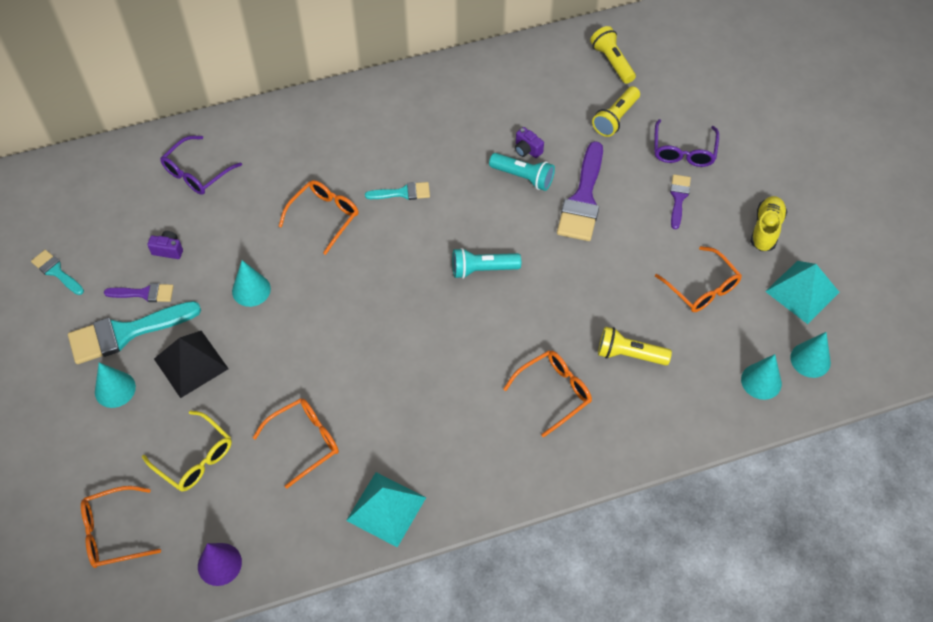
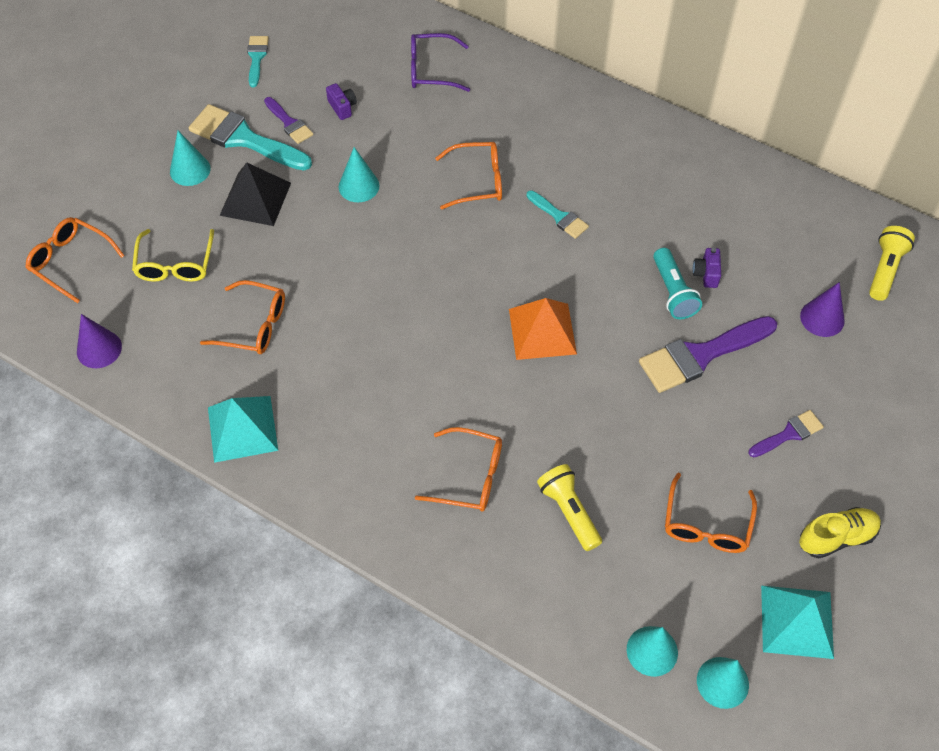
camera: 50 degrees right, 0 degrees up
turquoise flashlight [452,248,521,279] -> orange pyramid [509,298,577,360]
yellow flashlight [592,86,640,137] -> purple cone [800,282,845,337]
purple glasses [654,119,719,167] -> none

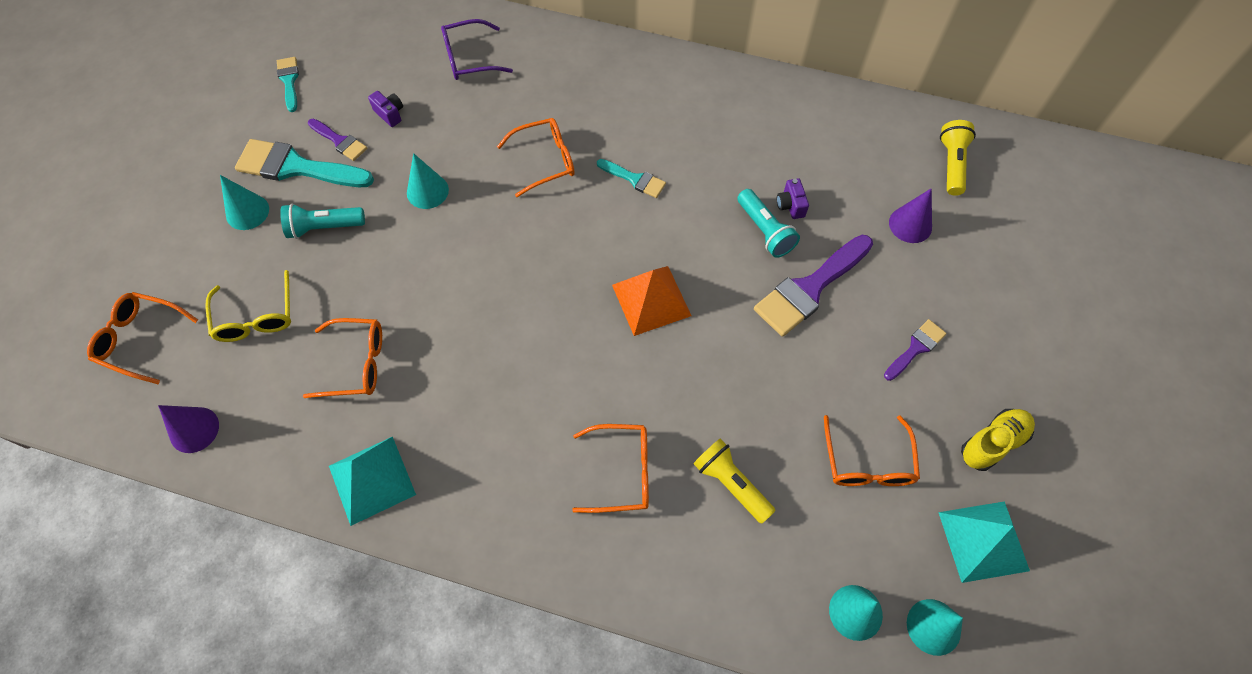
camera: 15 degrees left, 5 degrees up
black pyramid [219,163,291,226] -> turquoise flashlight [280,204,365,239]

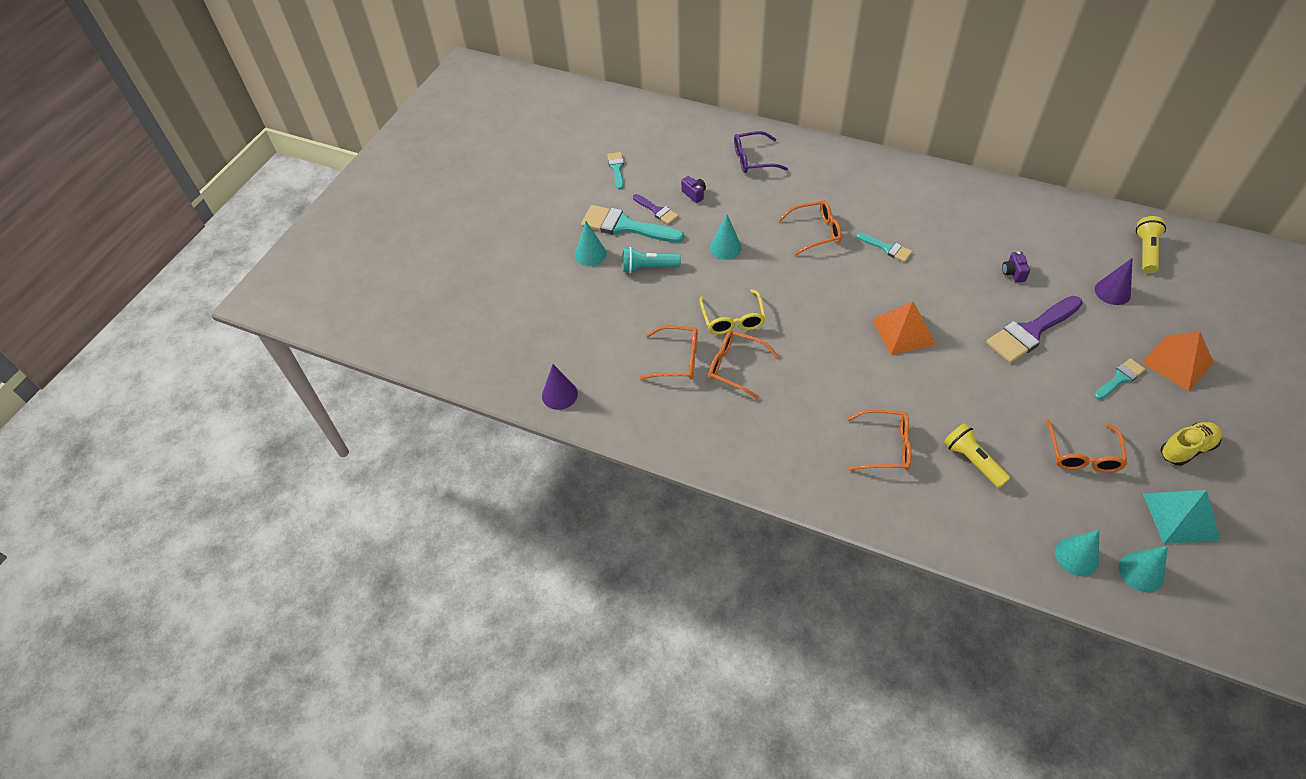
camera: 10 degrees right, 10 degrees down
orange glasses [87,292,198,384] -> orange glasses moved to [708,331,779,399]
yellow glasses [206,270,291,342] -> yellow glasses moved to [700,289,766,334]
turquoise pyramid [329,437,416,526] -> none
turquoise flashlight [737,189,800,258] -> none
purple brush [884,319,946,381] -> turquoise brush [1094,358,1145,400]
none -> orange pyramid [1142,332,1214,391]

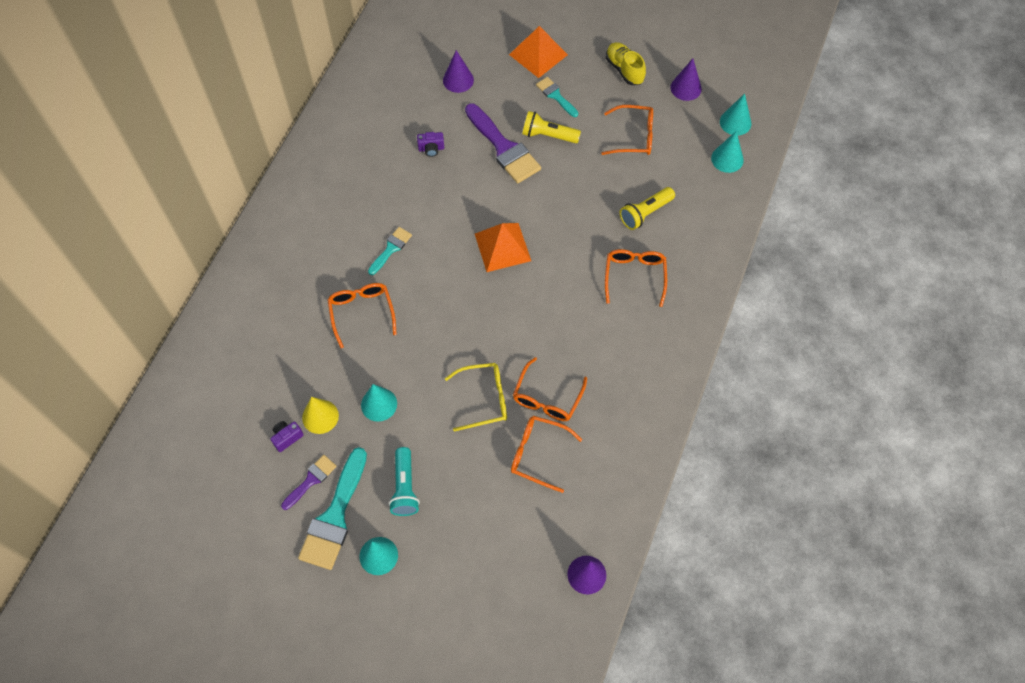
camera: 95 degrees left, 10 degrees up
turquoise brush [607,152,624,190] -> none
orange glasses [640,325,698,380] -> orange glasses turned 75 degrees counterclockwise [511,416,582,493]
purple glasses [734,131,788,173] -> none
yellow flashlight [1136,216,1166,273] -> yellow flashlight moved to [522,111,581,143]
turquoise pyramid [1143,490,1221,544] -> purple cone [670,58,702,101]
none -> yellow cone [302,397,339,434]

